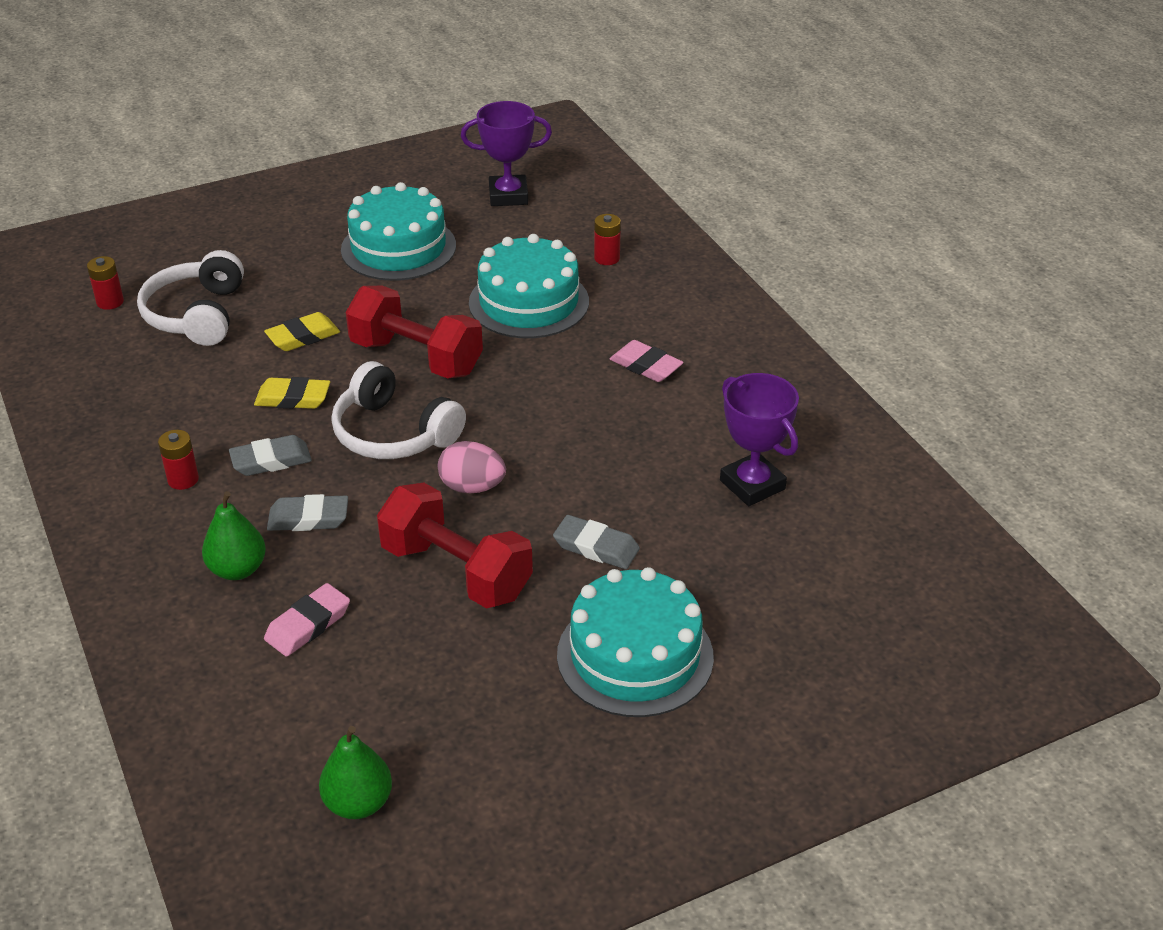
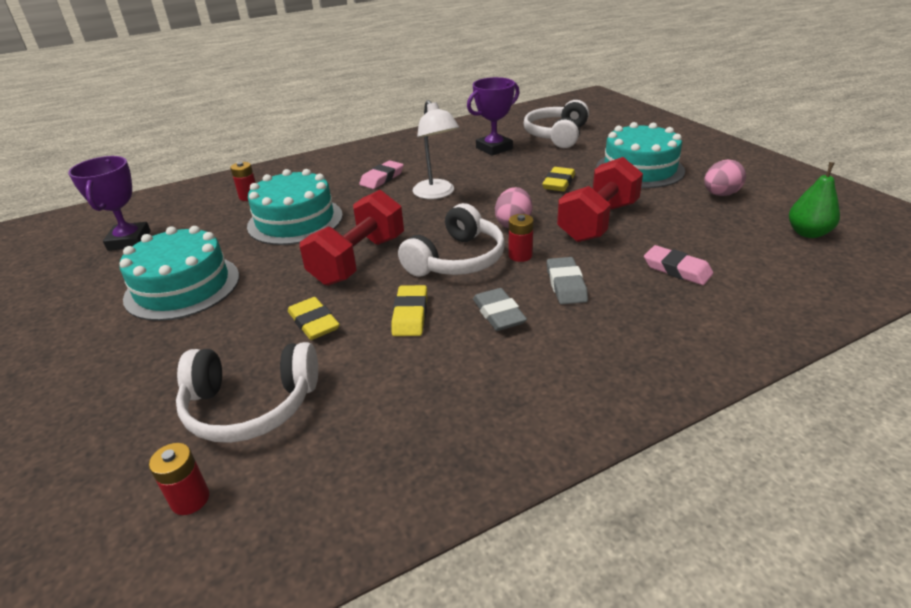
camera: 90 degrees left, 5 degrees down
red battery [158,430,199,490] -> red battery moved to [509,214,534,262]
green pear [202,491,266,580] -> none
grey eraser [553,515,640,569] -> yellow eraser [542,167,575,191]
none -> white lamp [413,100,459,199]
none -> white headphones [523,100,589,148]
none -> pink egg [704,159,746,196]

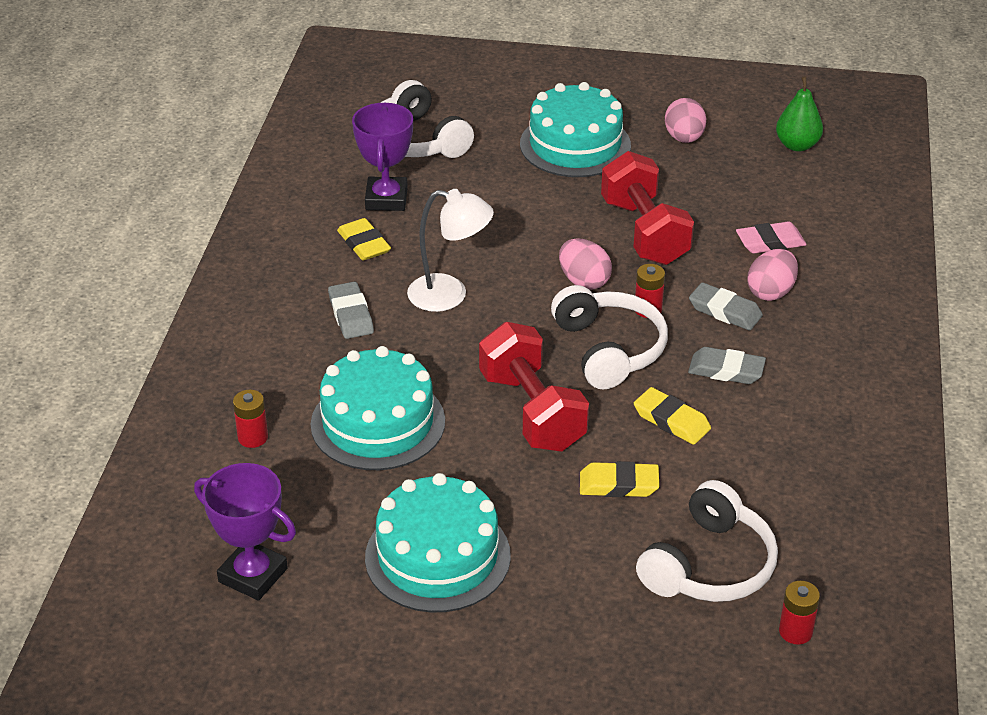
camera: 55 degrees left, 5 degrees up
pink eraser [359,160,404,189] -> grey eraser [328,282,374,339]
yellow eraser [542,167,575,191] -> yellow eraser moved to [337,218,391,261]
none -> pink egg [747,249,798,301]

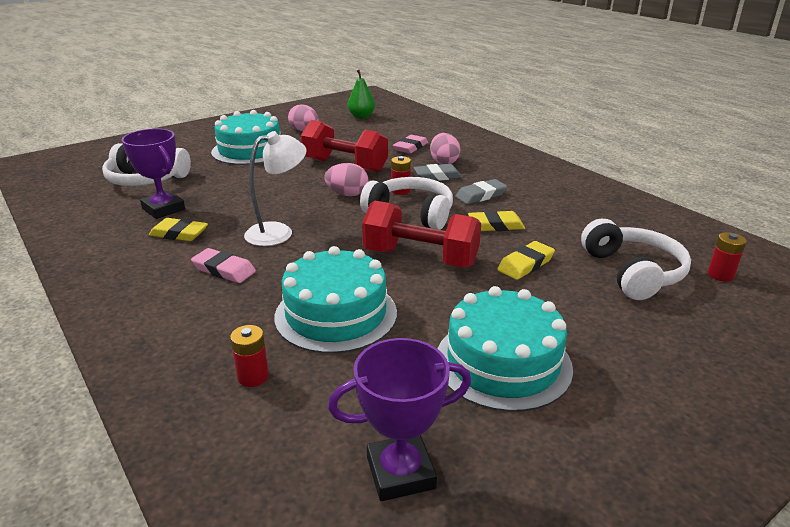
camera: 45 degrees left, 10 degrees down
grey eraser [328,282,374,339] -> pink eraser [191,248,256,283]

